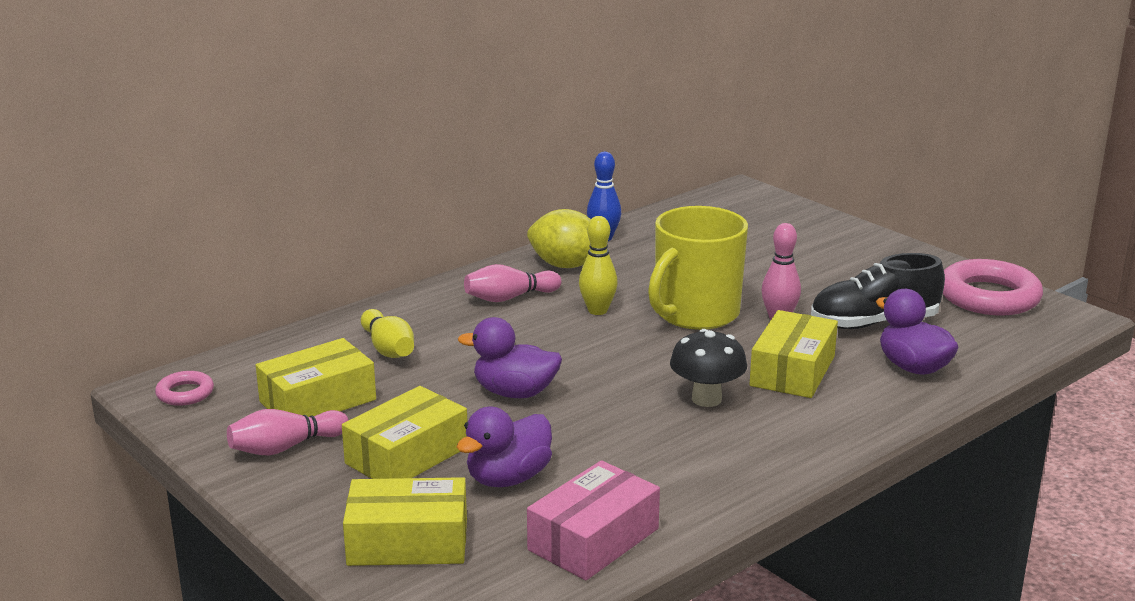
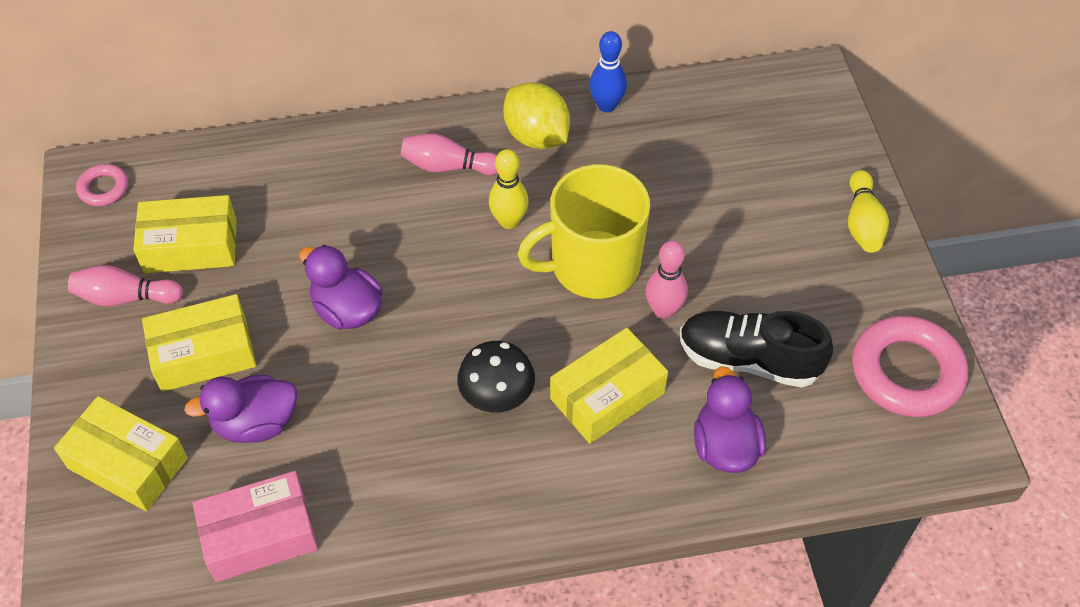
camera: 30 degrees right, 30 degrees up
yellow bowling pin [361,309,414,358] -> yellow bowling pin moved to [848,170,889,253]

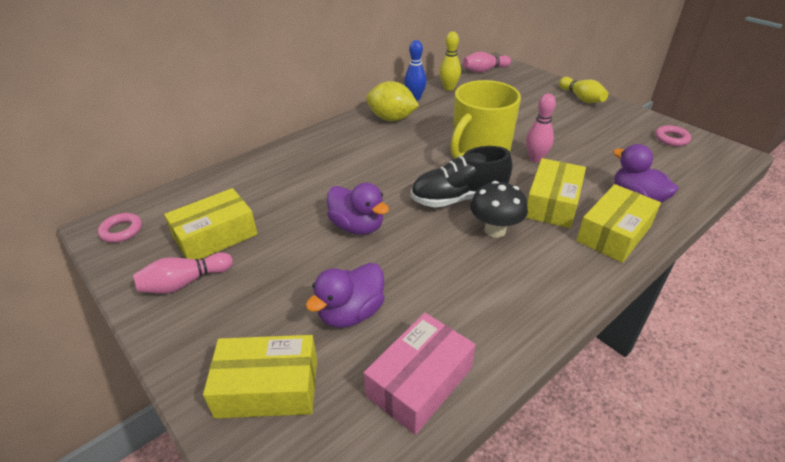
camera: 30 degrees left, 15 degrees down
yellow box [142,294,256,392] -> yellow box moved to [576,184,661,263]
purple duck [299,245,383,329] -> purple duck turned 150 degrees counterclockwise [327,182,389,235]
pink bowling pin [401,133,498,175] -> pink bowling pin moved to [463,52,511,73]
yellow bowling pin [489,149,529,229] -> yellow bowling pin moved to [439,32,461,91]
black shoe [680,311,833,388] -> black shoe moved to [411,146,513,208]
pink ring [852,316,968,417] -> pink ring [655,125,691,146], size x0.50

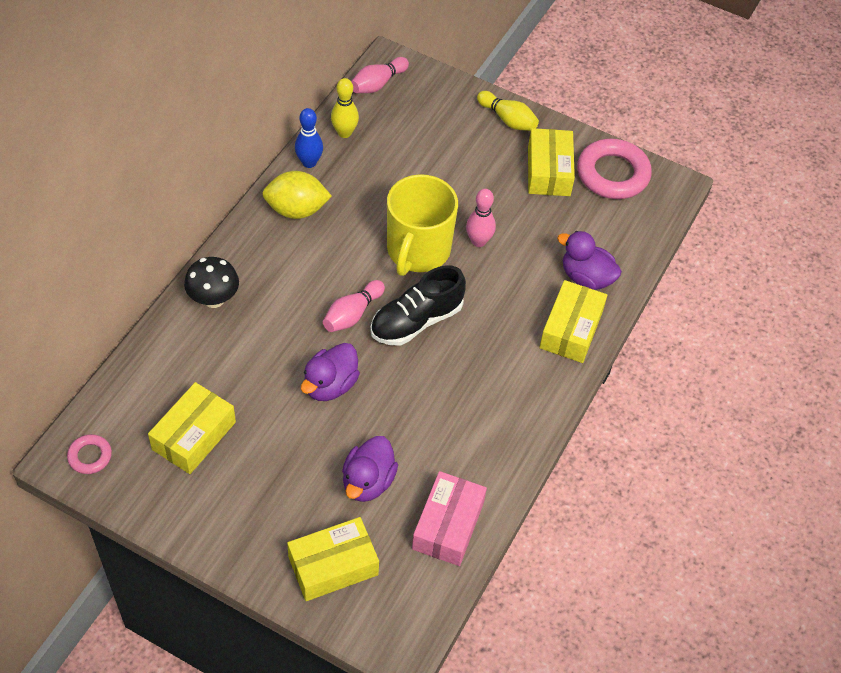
camera: 25 degrees left, 15 degrees up
pink bowling pin [133,252,233,294] -> pink bowling pin moved to [323,280,385,332]
purple duck [327,182,389,235] -> purple duck turned 105 degrees clockwise [301,343,360,401]
black mushroom [470,181,528,238] -> black mushroom moved to [184,257,239,308]
yellow box [526,158,586,228] -> yellow box moved to [528,128,575,196]
pink ring [655,125,691,146] -> pink ring [577,139,652,199], size x2.02

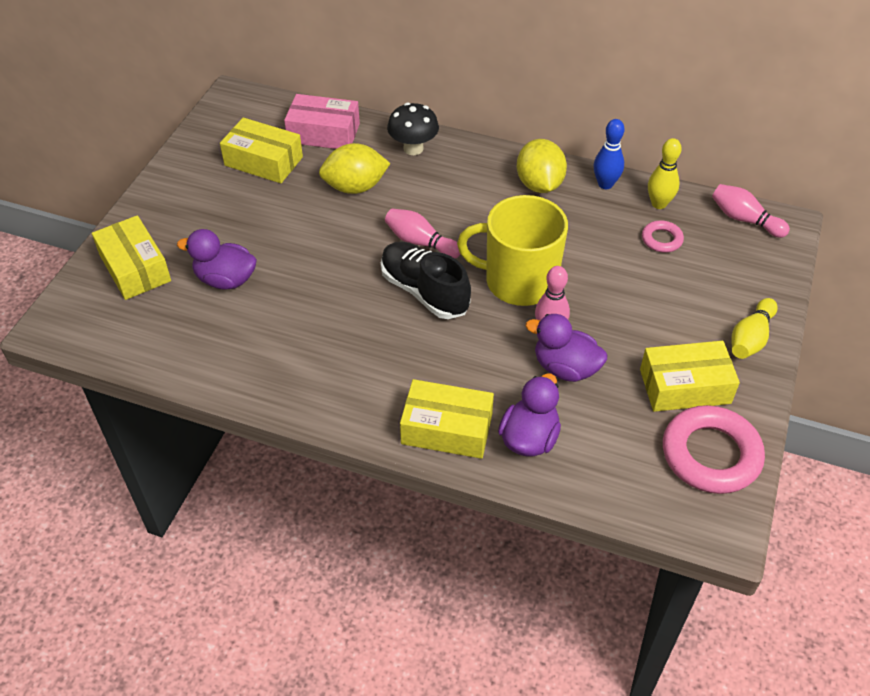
camera: 85 degrees right, 5 degrees down
pink ring [67,434,112,474] -> pink ring moved to [642,220,684,253]
purple duck [301,343,360,401] -> purple duck moved to [525,314,607,382]
pink box [412,471,487,566] -> pink box moved to [284,94,360,149]
none -> yellow lemon [319,143,391,194]

